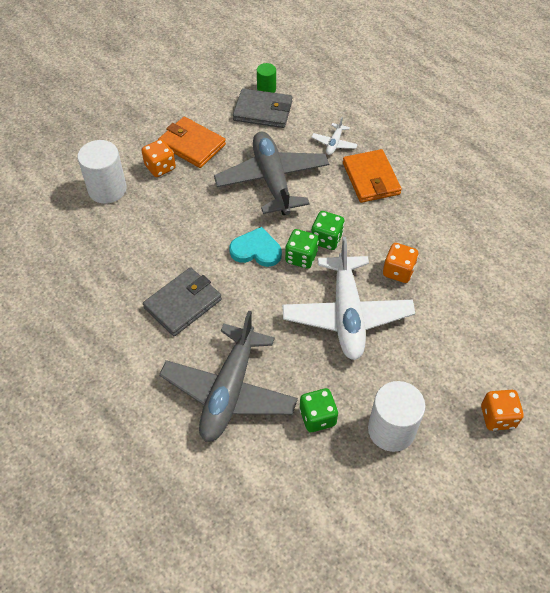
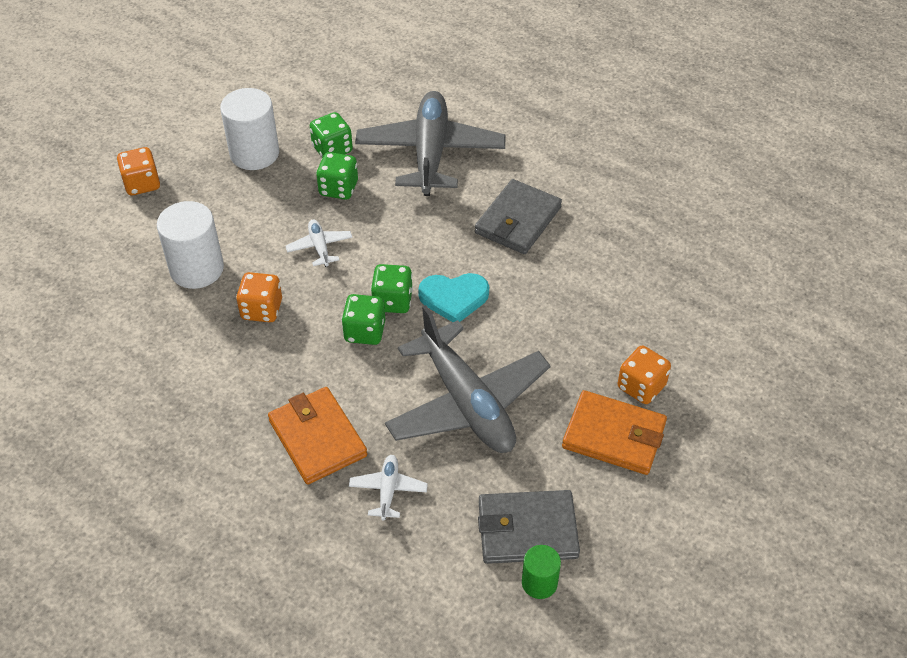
camera: 165 degrees right, 5 degrees down
white cylinder [78,140,127,204] -> white cylinder moved to [157,201,224,289]
white plane [282,237,415,360] -> white plane [285,219,353,267], size x0.42
none -> green dice [316,152,358,200]

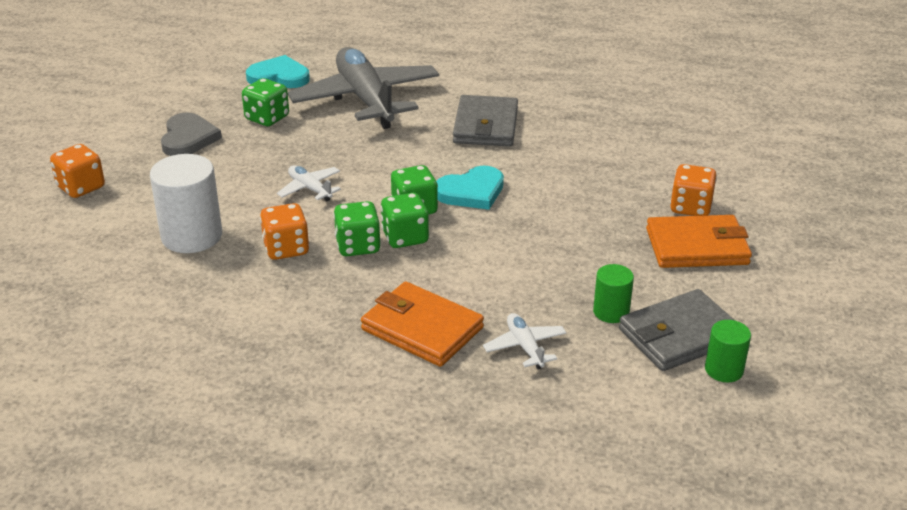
camera: 25 degrees left, 15 degrees down
white cylinder [220,88,279,170] -> grey heart [161,112,222,156]
green dice [316,152,358,200] -> green dice moved to [333,201,381,256]
grey plane [385,305,550,453] -> none
none -> turquoise heart [246,55,310,88]
none -> green cylinder [593,264,634,323]

